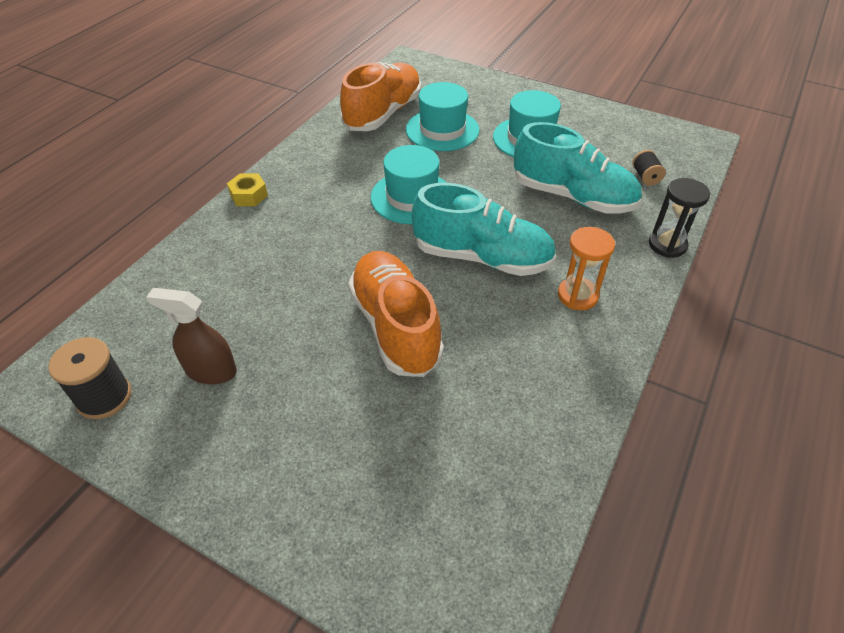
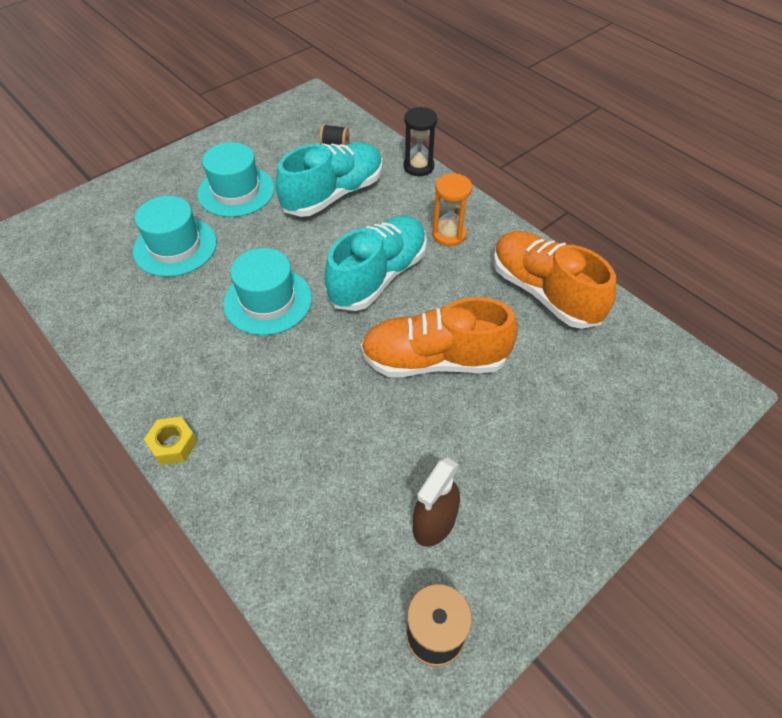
camera: 70 degrees left, 5 degrees up
orange shoe [340,62,421,131] -> orange shoe moved to [493,231,616,329]

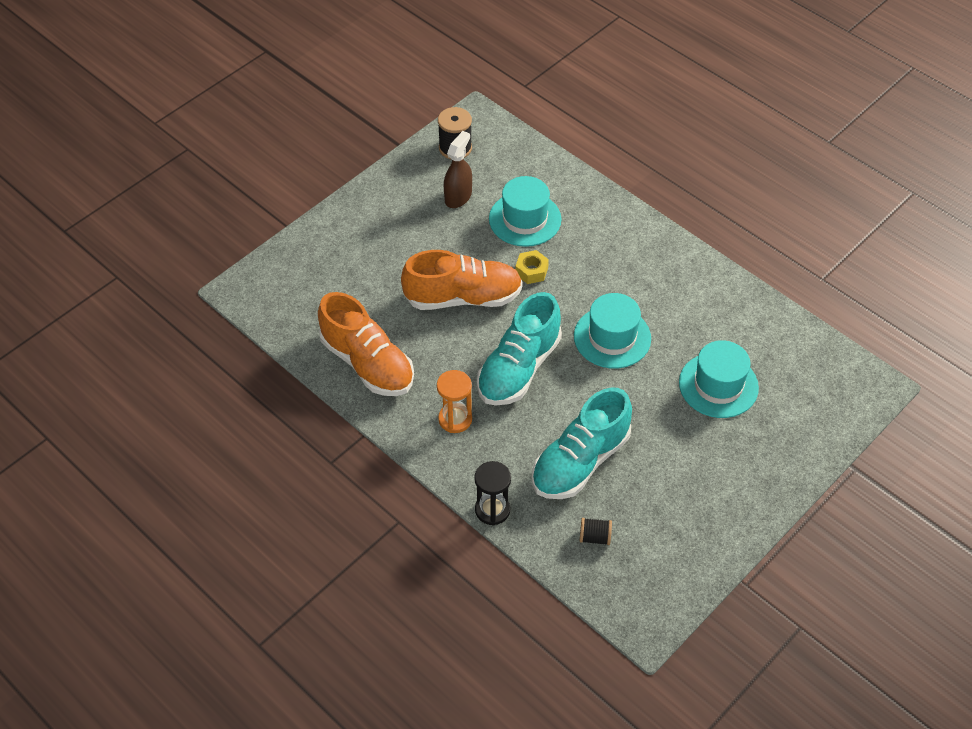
camera: 175 degrees right, 0 degrees up
yellow nut [144,417,198,465] -> yellow nut moved to [515,250,549,284]
turquoise hat [197,142,275,217] -> turquoise hat moved to [489,176,561,247]

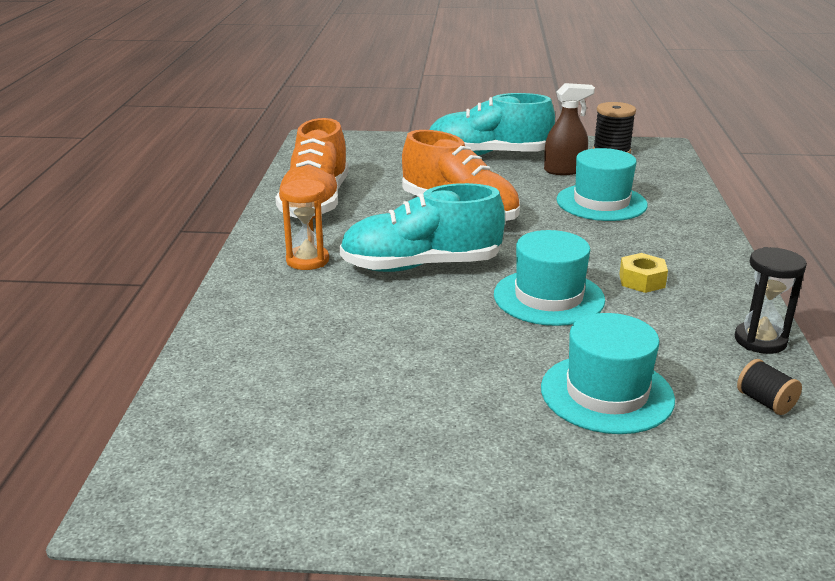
camera: 50 degrees right, 25 degrees down
black hourglass [474,461,511,525] -> black hourglass moved to [735,247,807,354]
yellow nut [515,250,549,284] -> yellow nut moved to [619,253,668,293]
turquoise shoe [532,387,632,499] -> turquoise shoe moved to [430,93,555,155]
black spool [580,518,612,545] -> black spool moved to [737,359,802,415]

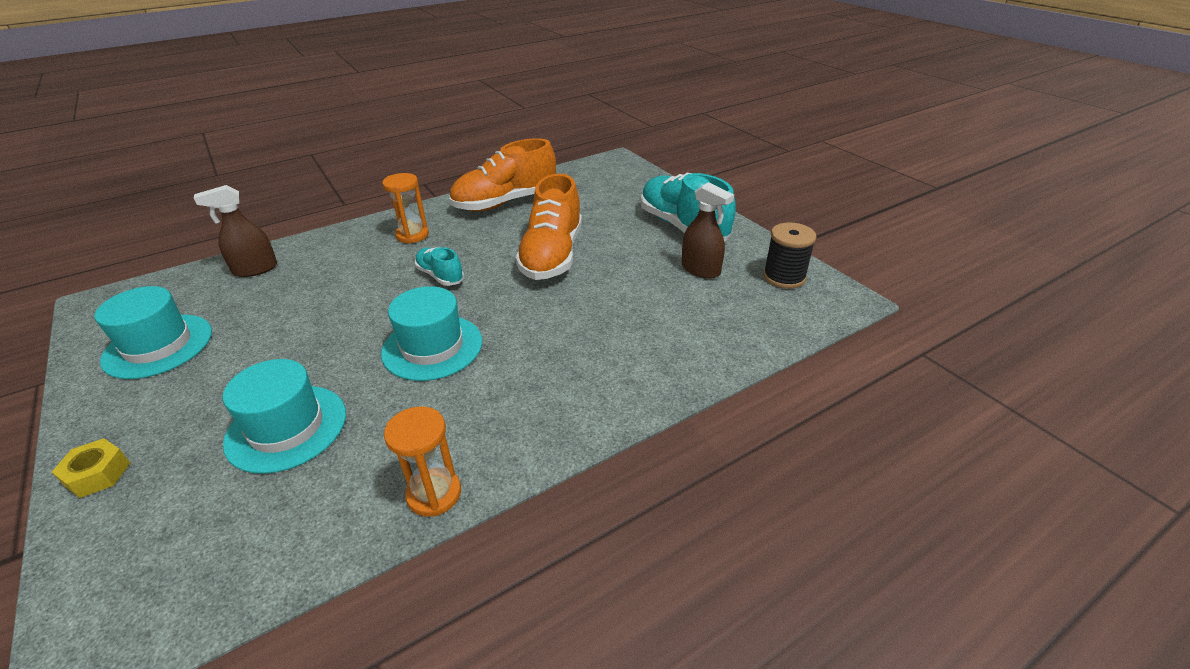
camera: 55 degrees right, 10 degrees up
turquoise shoe [339,183,505,272] -> turquoise shoe [415,247,464,286], size x0.51
turquoise hat [556,148,648,221] -> turquoise hat moved to [94,286,212,379]
yellow nut [619,253,668,293] -> yellow nut moved to [52,438,130,498]
black hourglass [735,247,807,354] -> orange hourglass [384,406,461,517]
black spool [737,359,802,415] -> none
none -> brown spray bottle [194,185,277,277]

